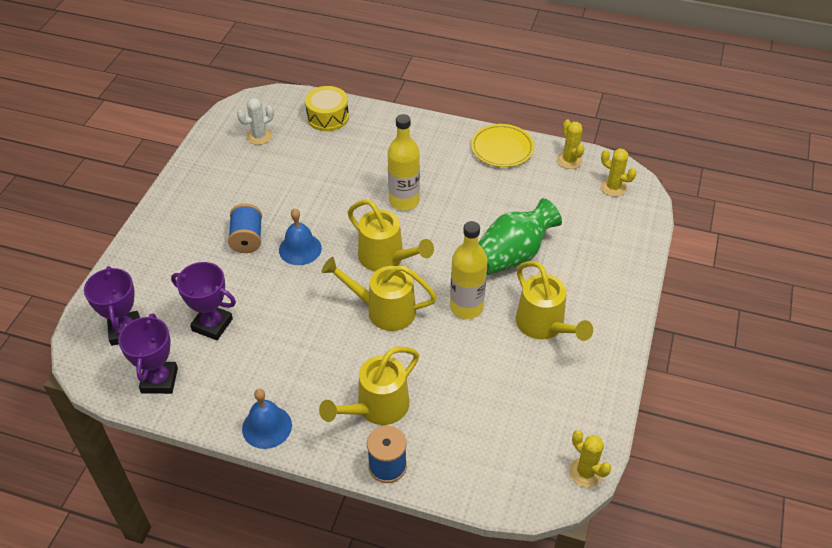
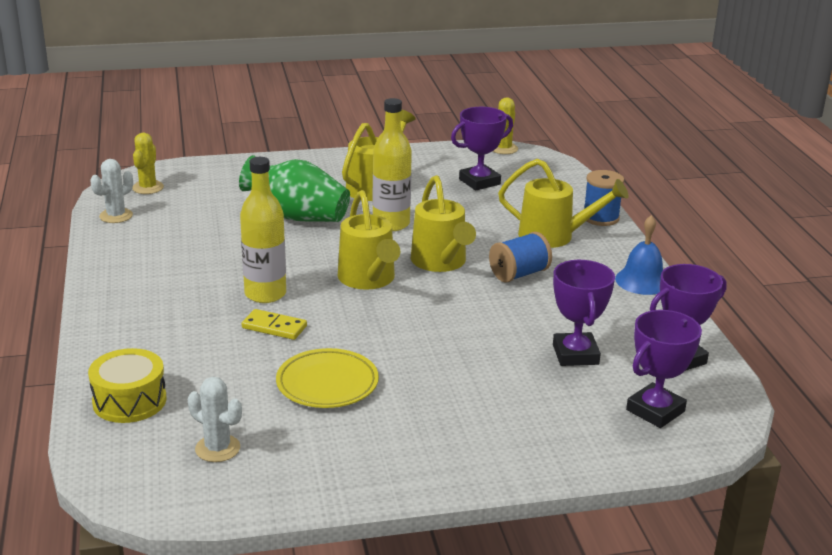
camera: 120 degrees left, 20 degrees down
blue spool [228,204,262,253] -> blue spool moved to [489,232,552,283]
blue bell [279,208,322,265] -> none
yellow watering can [348,200,434,271] -> yellow watering can turned 150 degrees clockwise [338,190,400,290]
yellow plate [471,124,534,167] -> yellow plate moved to [276,348,379,408]
yellow cactus [557,119,585,169] -> white cactus [90,159,133,223]
none -> yellow domino [242,309,307,340]
none -> purple trophy [451,107,513,191]

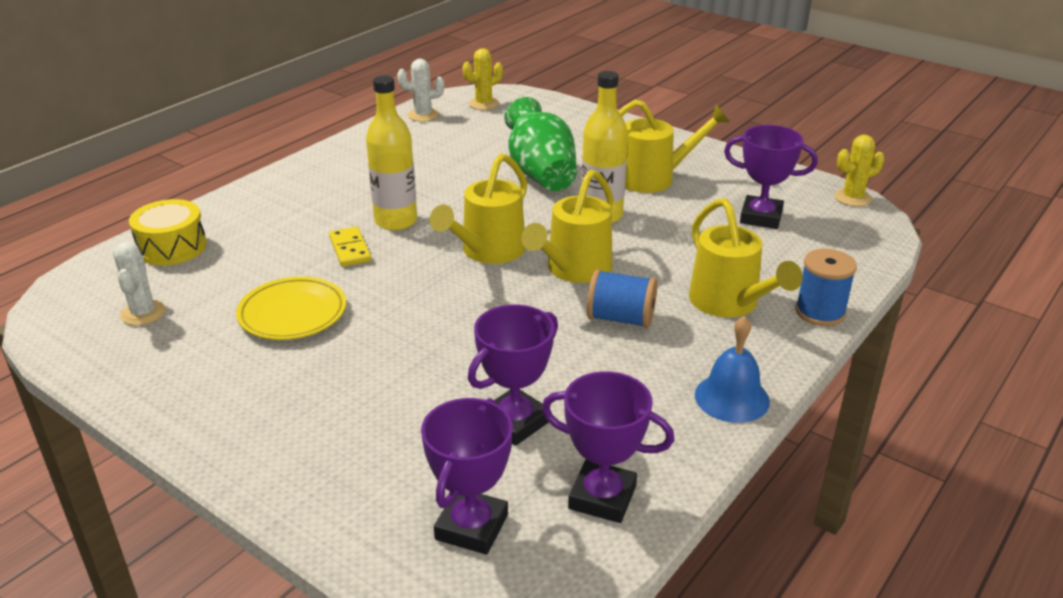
camera: 50 degrees right, 5 degrees up
purple trophy [626,310,702,428] -> purple trophy turned 75 degrees counterclockwise [421,398,513,555]

